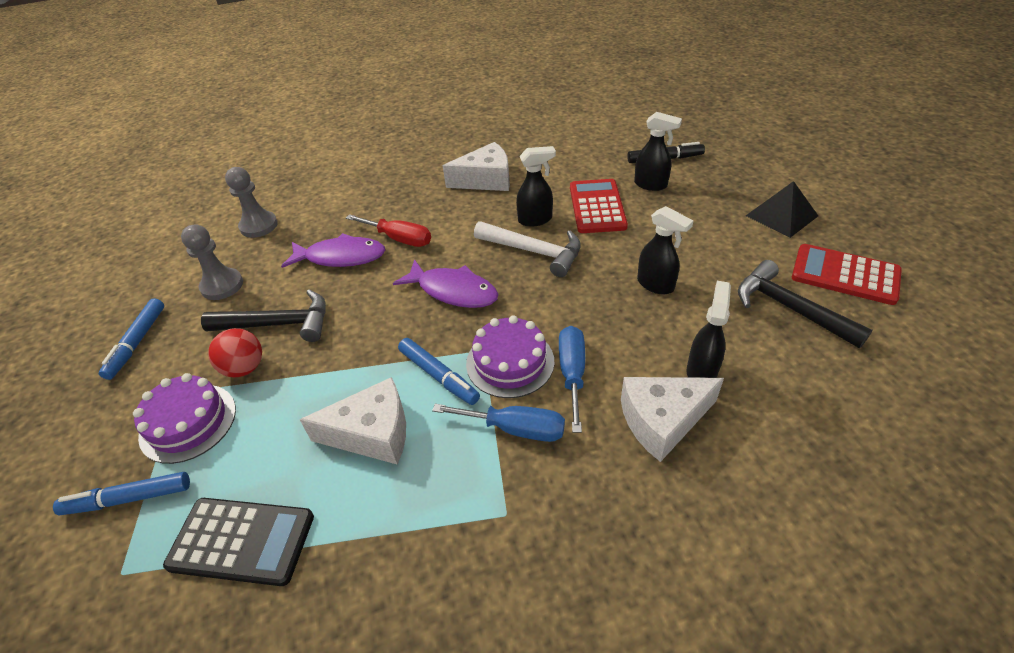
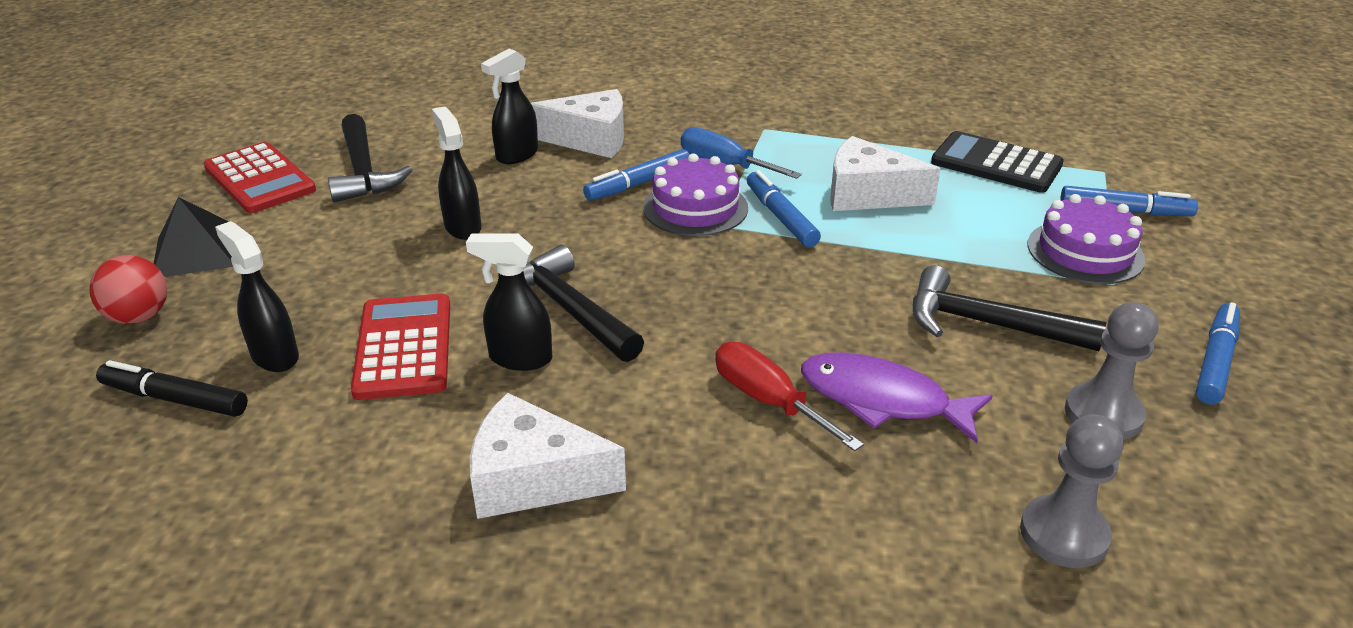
camera: 160 degrees left, 10 degrees down
red ball [208,328,262,377] -> red ball moved to [89,255,167,324]
purple fish [393,259,499,308] -> none
white hammer [474,221,581,277] -> black hammer [523,245,644,362]
blue screwdriver [559,326,585,433] -> blue marker [583,149,690,201]
red calculator [570,179,628,233] -> red calculator turned 150 degrees clockwise [351,294,450,400]

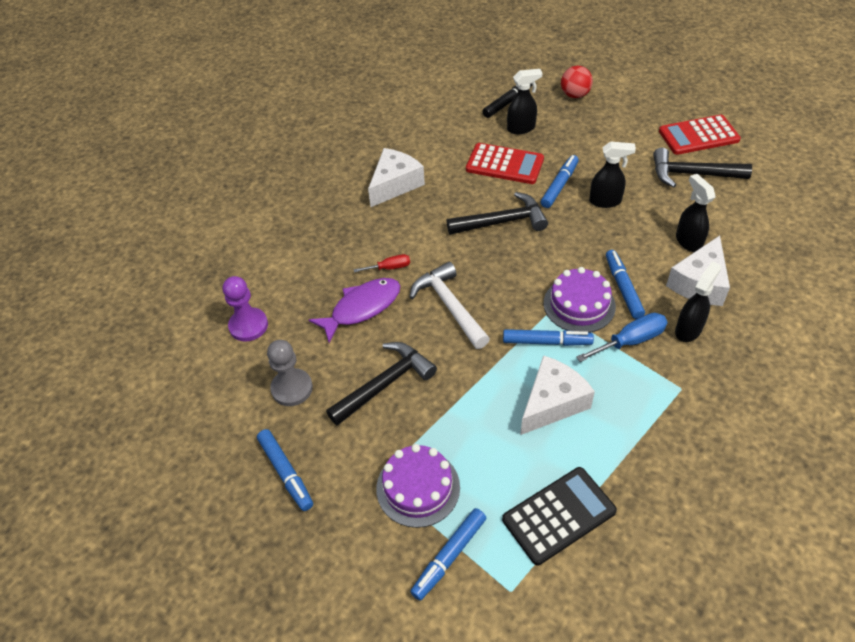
camera: 120 degrees right, 15 degrees up
black pyramid [154,197,233,277] -> none
black spray bottle [466,233,552,371] -> black spray bottle moved to [675,261,722,342]
red screwdriver [715,342,864,451] -> red screwdriver [354,254,410,272], size x0.61
grey pawn [1020,414,1124,568] -> purple pawn [223,276,268,342]
none -> white hammer [409,261,490,349]
none -> blue marker [541,155,579,208]

